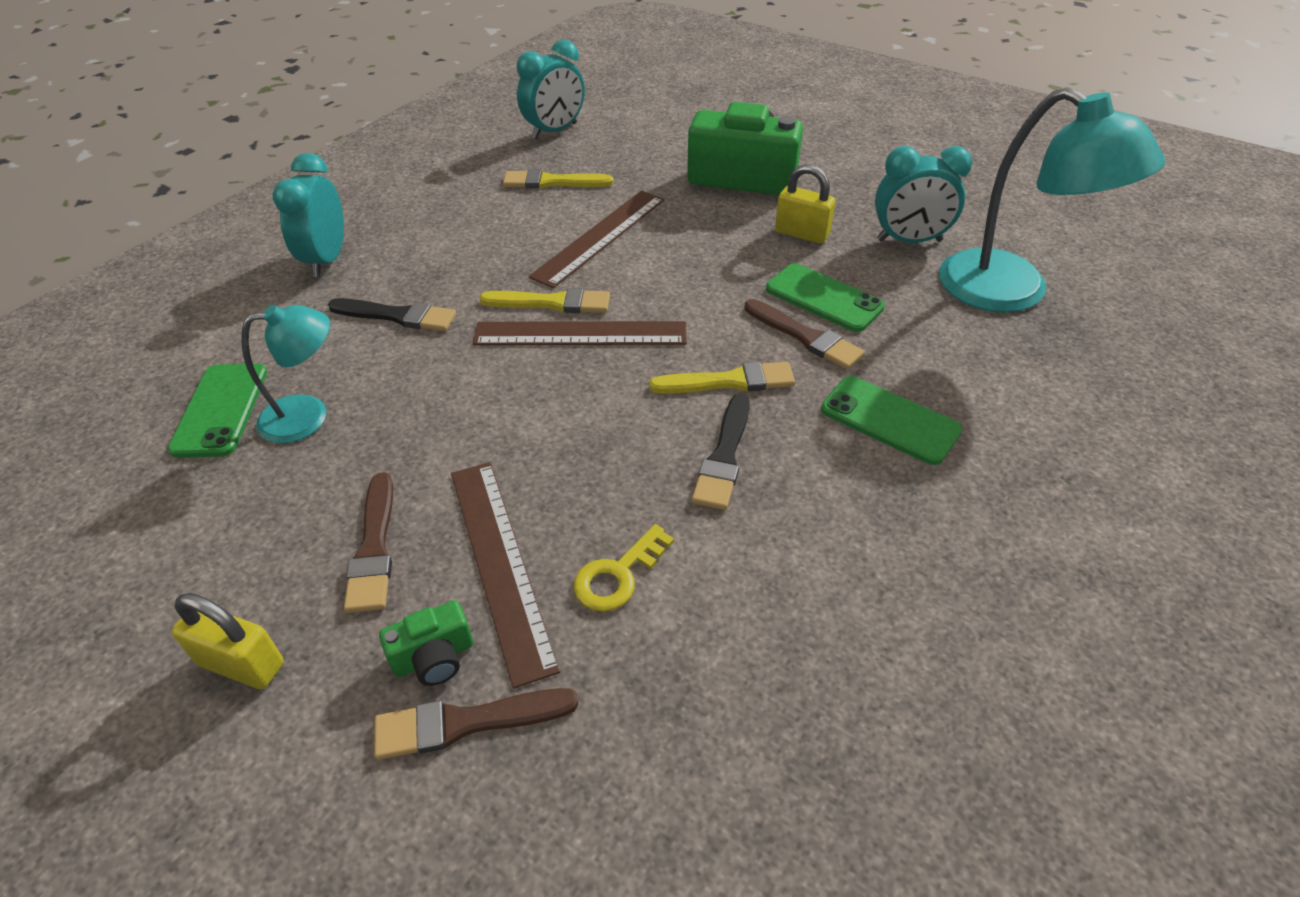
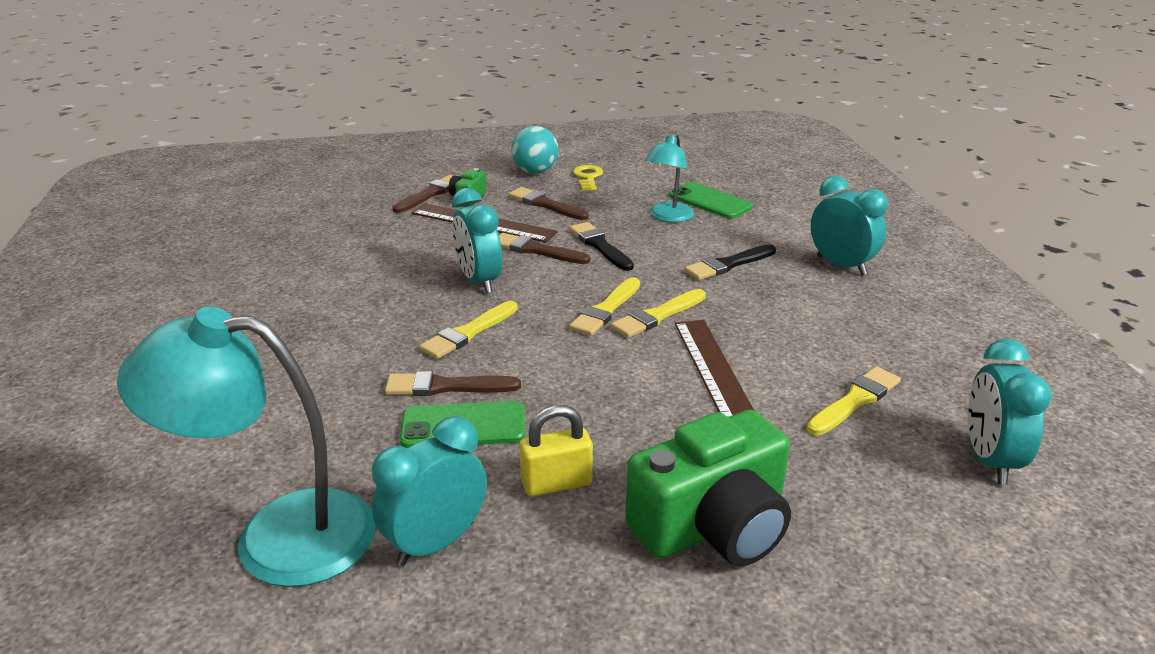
camera: 135 degrees right, 15 degrees down
yellow padlock [171,593,284,689] -> turquoise ball [511,126,559,174]
brown ruler [473,321,687,345] -> yellow brush [569,277,640,336]
yellow key [574,524,674,612] -> yellow key moved to [573,165,603,191]
black brush [692,394,750,510] -> black brush moved to [569,222,634,271]
green phone [821,376,962,465] -> none
none -> turquoise clock [452,188,502,294]
none -> brown brush [499,233,590,264]

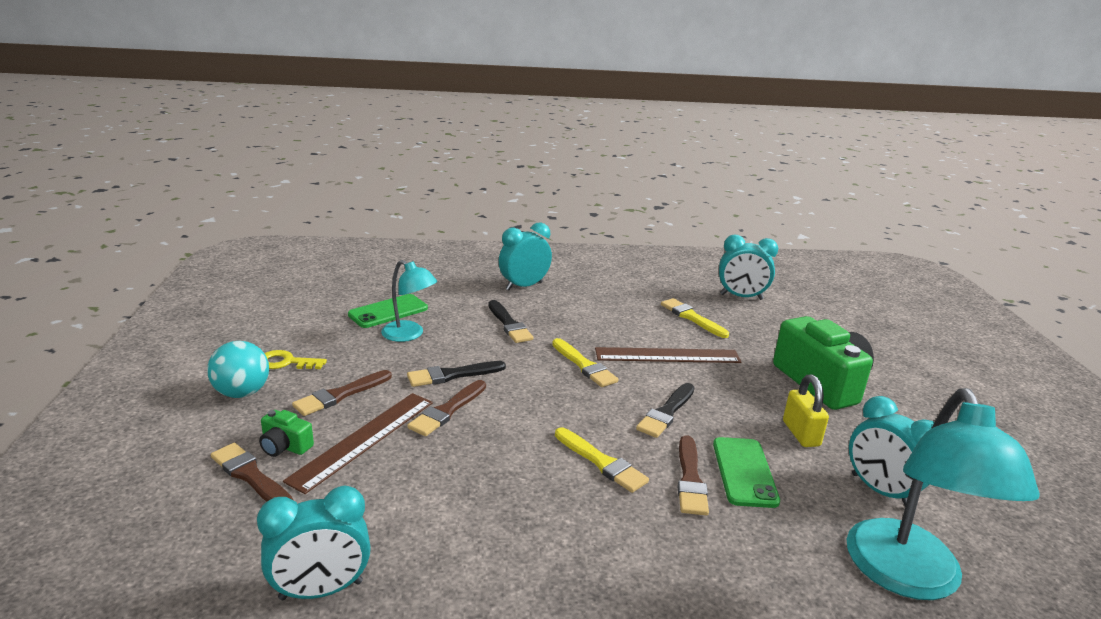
camera: 85 degrees left, 5 degrees down
turquoise clock [452,188,502,294] -> turquoise clock moved to [257,486,371,600]
yellow brush [569,277,640,336] -> none
none -> black brush [636,383,695,438]

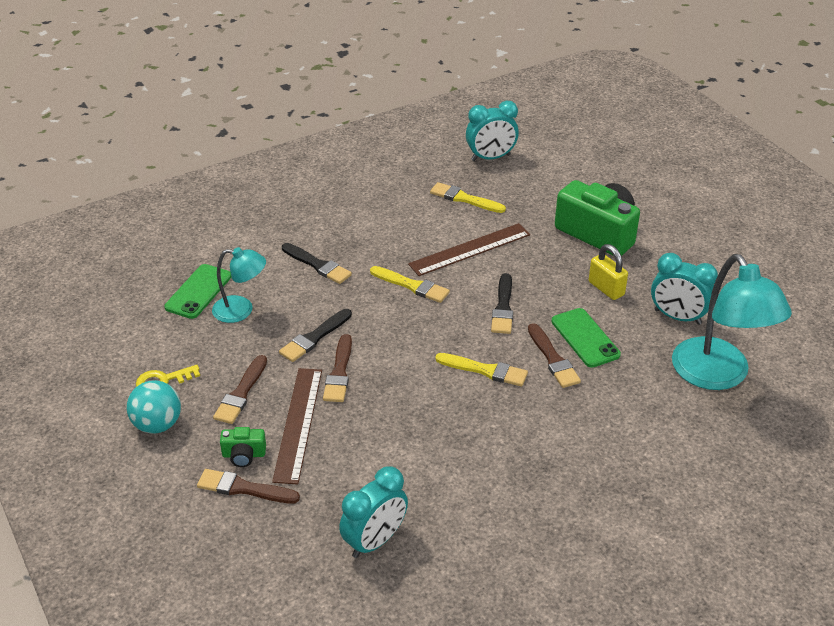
camera: 25 degrees left, 15 degrees up
turquoise clock [499,222,552,290] -> none

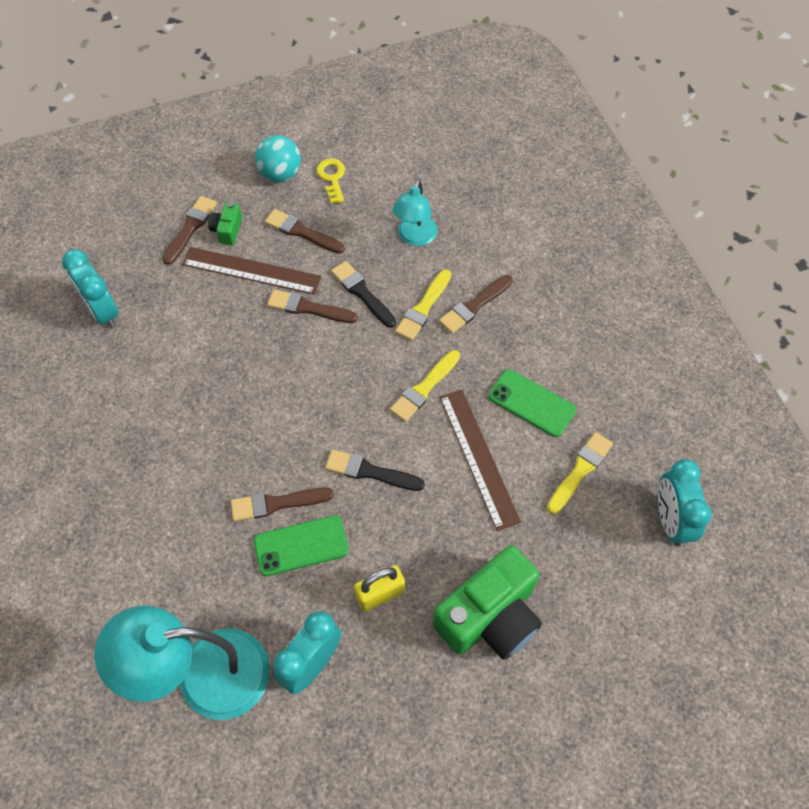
camera: 100 degrees right, 20 degrees up
green phone [164,264,231,319] -> green phone moved to [488,369,576,437]
black brush [282,243,352,284] -> brown brush [439,275,513,334]
yellow brush [435,353,528,387] -> yellow brush moved to [395,269,451,341]

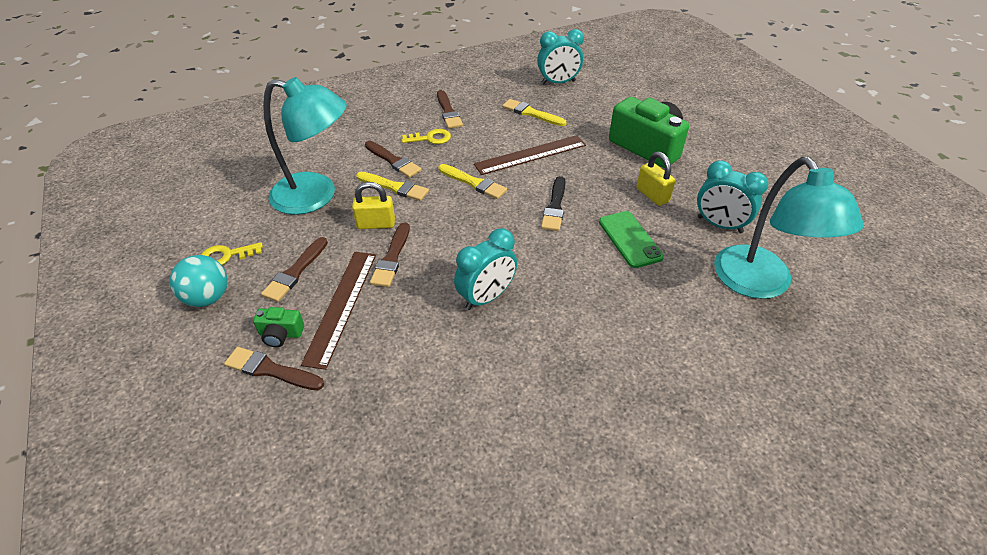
camera: 95 degrees left, 15 degrees down
turquoise clock [62,249,119,329] -> turquoise clock moved to [454,228,517,310]
brown brush [231,487,334,521] -> brown brush moved to [437,90,463,129]
black brush [331,261,396,328] -> yellow padlock [352,182,395,229]
turquoise lamp [392,180,438,246] -> turquoise lamp [263,77,347,215], size x1.77
green phone [488,369,576,437] -> none
none -> yellow key [402,129,451,144]

